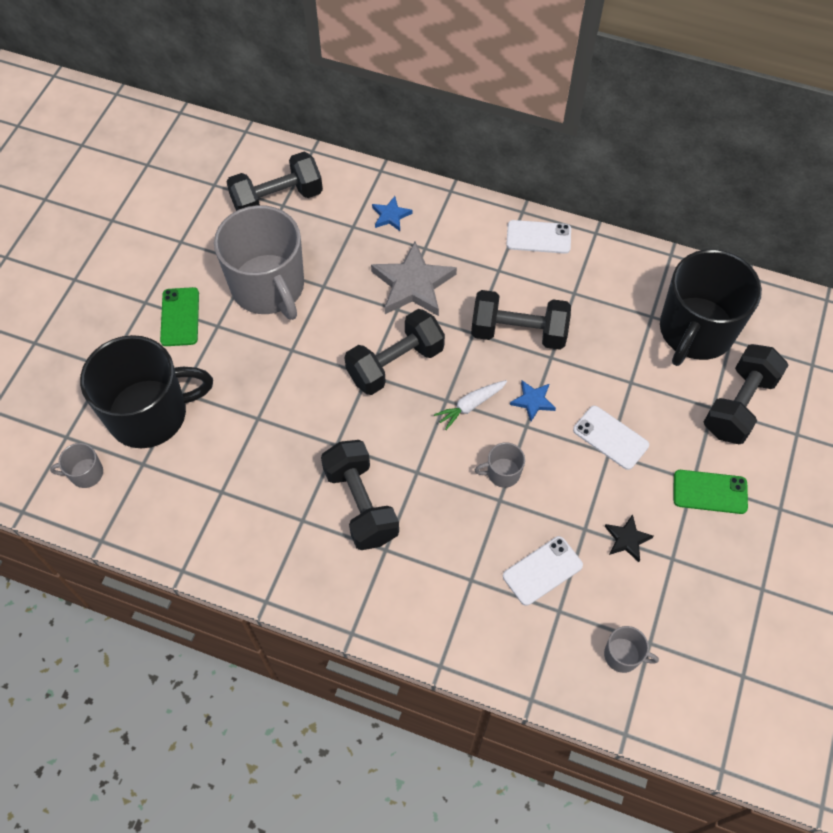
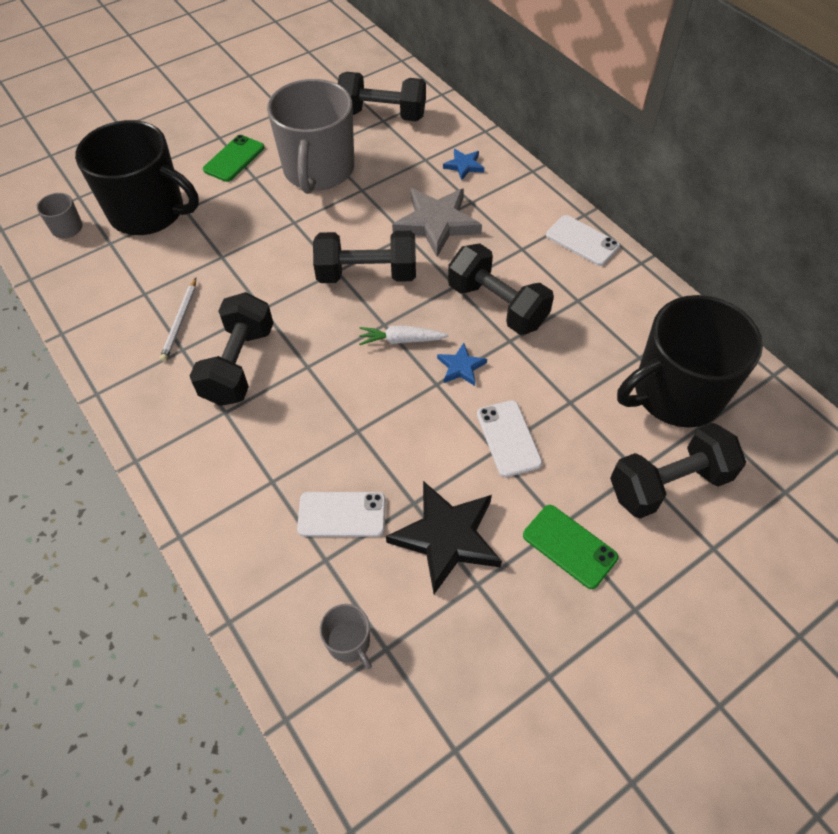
camera: 35 degrees right, 5 degrees down
grey mug [475,442,525,488] -> none
black star [605,514,654,562] -> black star [386,481,502,594], size x2.01
none -> white pencil [160,278,196,362]

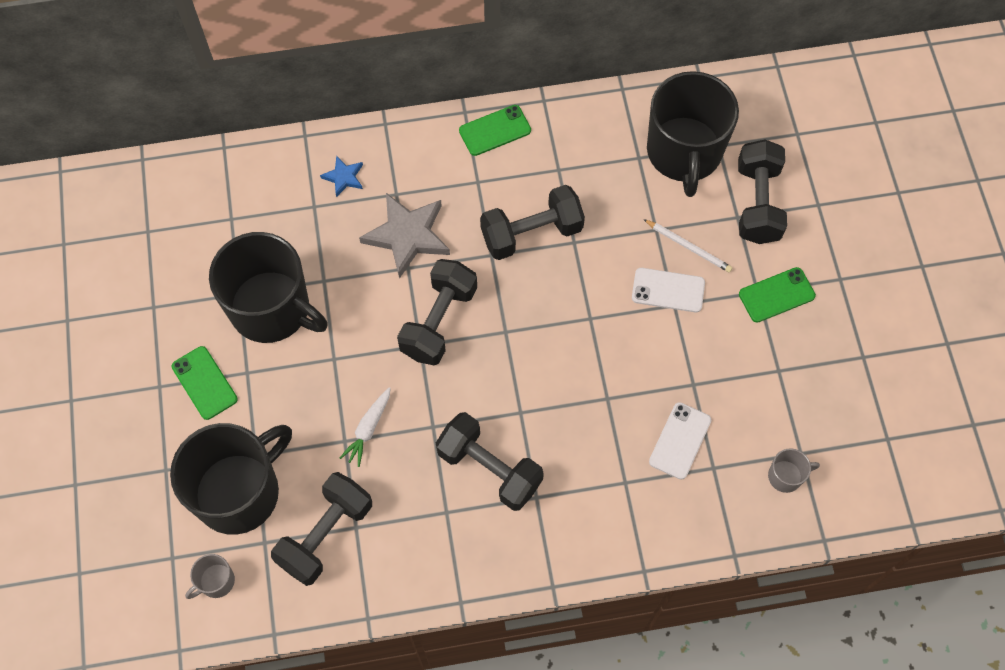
camera: 65 degrees left, 10 degrees up
white pencil [160,278,196,362] -> white pencil moved to [643,219,732,273]
grey mug [267,79,354,194] -> black mug [209,232,328,343]
black dumbbell [338,72,426,121] -> black dumbbell moved to [271,472,372,586]
white carrot [359,325,449,345] -> white carrot moved to [340,387,391,467]
black star [386,481,502,594] -> none
blue star [437,343,487,386] -> none
white phone [546,215,620,266] -> green phone [459,105,531,156]

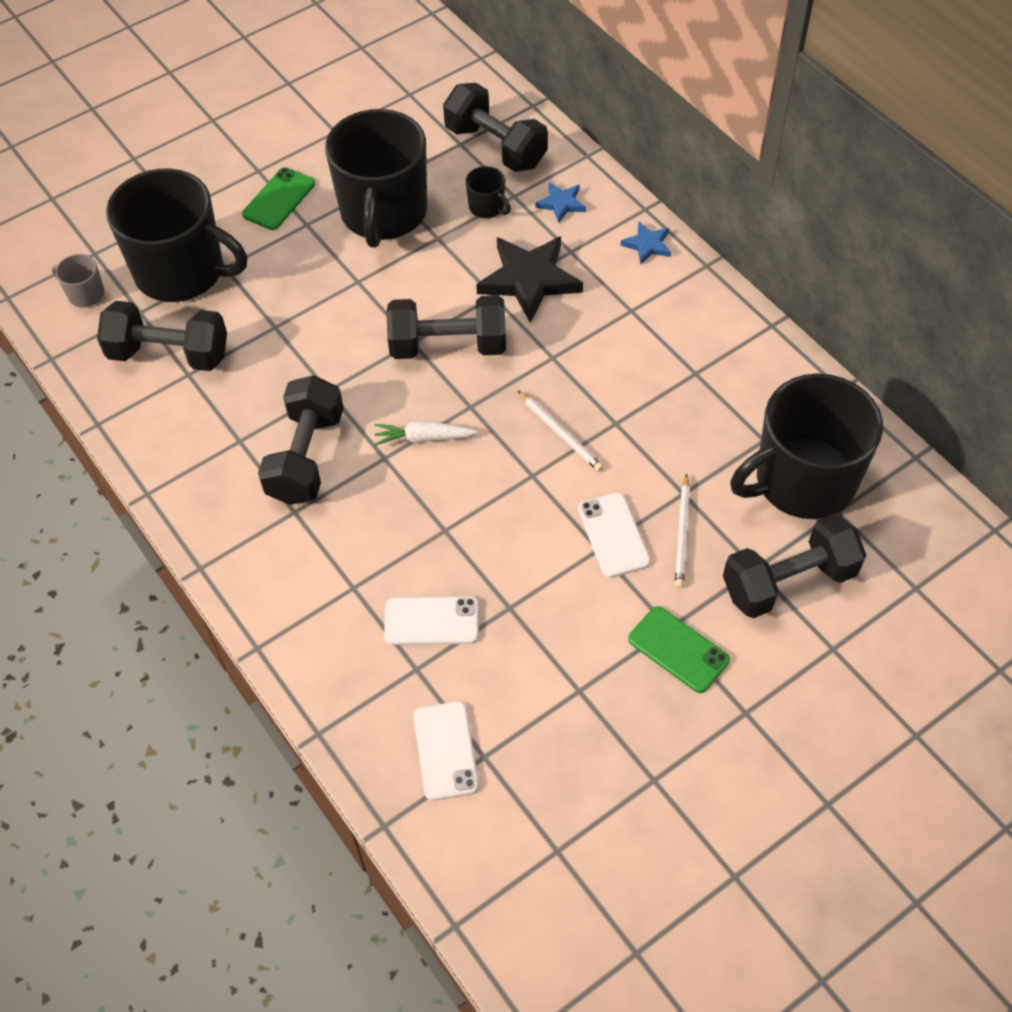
camera: 65 degrees right, 10 degrees down
white carrot [340,387,391,467] -> white carrot moved to [375,421,478,446]
grey star [359,193,450,279] -> black star [476,236,583,323]
green phone [459,105,531,156] -> none
black dumbbell [480,185,585,260] -> black dumbbell moved to [443,83,548,172]
grey mug [768,448,820,493] -> white phone [414,701,479,801]
none -> black mug [466,166,511,218]
none -> white pencil [517,390,603,472]
none -> blue star [620,221,671,265]

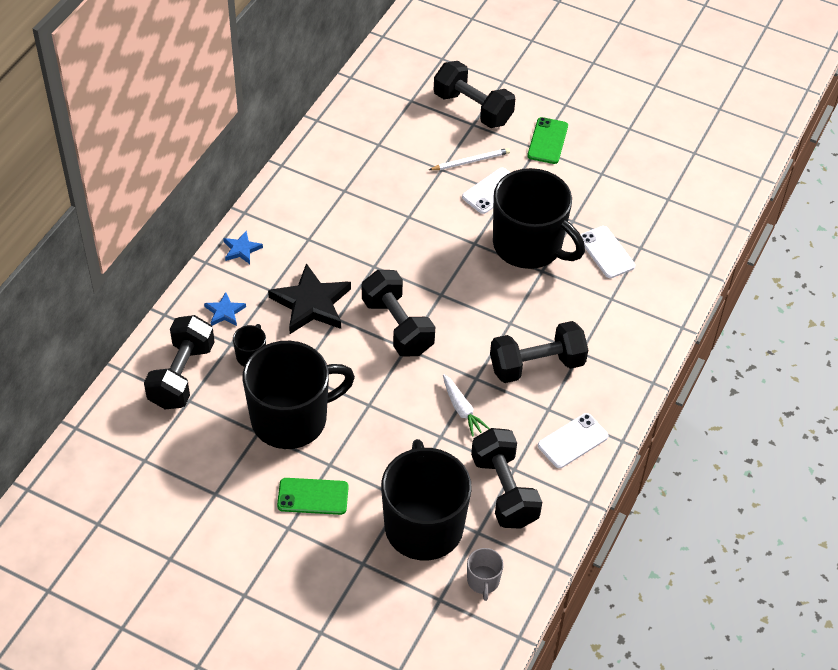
camera: 120 degrees left, 5 degrees down
white carrot [375,421,478,446] -> white carrot moved to [443,374,490,437]
white phone [414,701,479,801] -> white phone moved to [538,413,608,468]
white pencil [517,390,603,472] -> none
black mug [730,373,883,519] -> black mug moved to [493,168,585,269]

